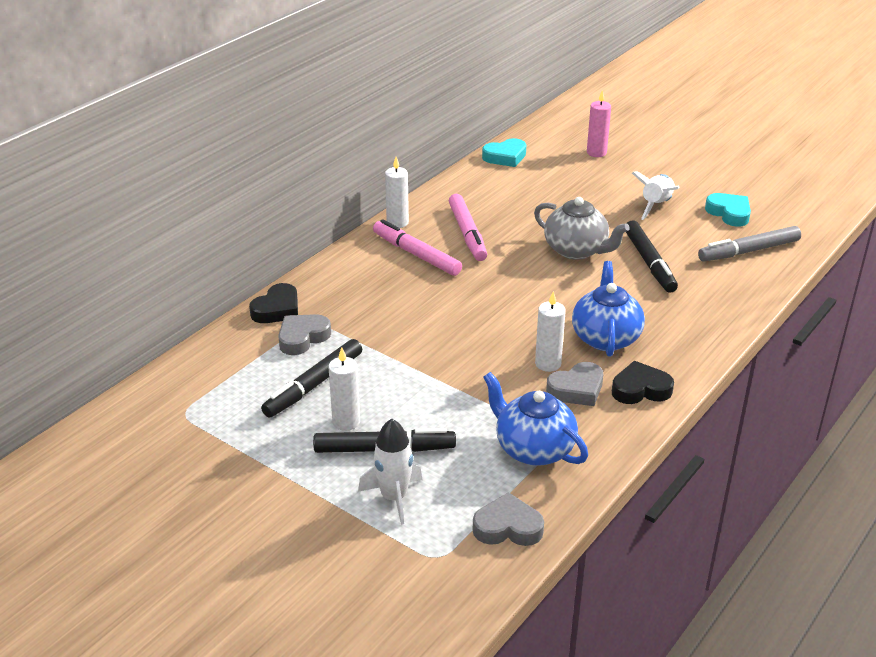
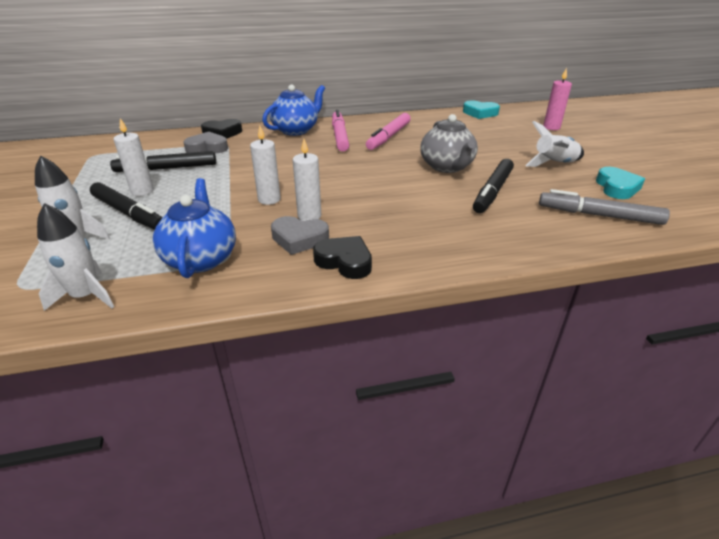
camera: 40 degrees right, 0 degrees up
white candle [385,157,409,228] -> white candle moved to [250,125,281,205]
grey heart [473,492,544,546] -> white rocket [37,203,114,311]
blue teapot [572,261,645,357] -> blue teapot moved to [262,84,325,136]

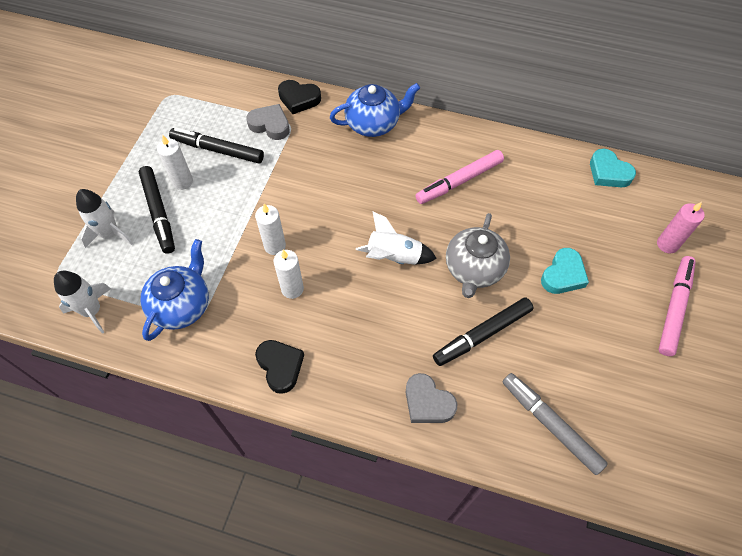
camera: 30 degrees right, 25 degrees up
grey heart [271,216,329,255] -> grey heart moved to [406,373,457,423]
pink marker [332,109,349,151] -> pink marker moved to [658,256,696,356]
white rocket [525,121,584,167] -> white rocket moved to [356,211,437,265]
turquoise heart [596,167,645,199] -> turquoise heart moved to [541,248,589,294]

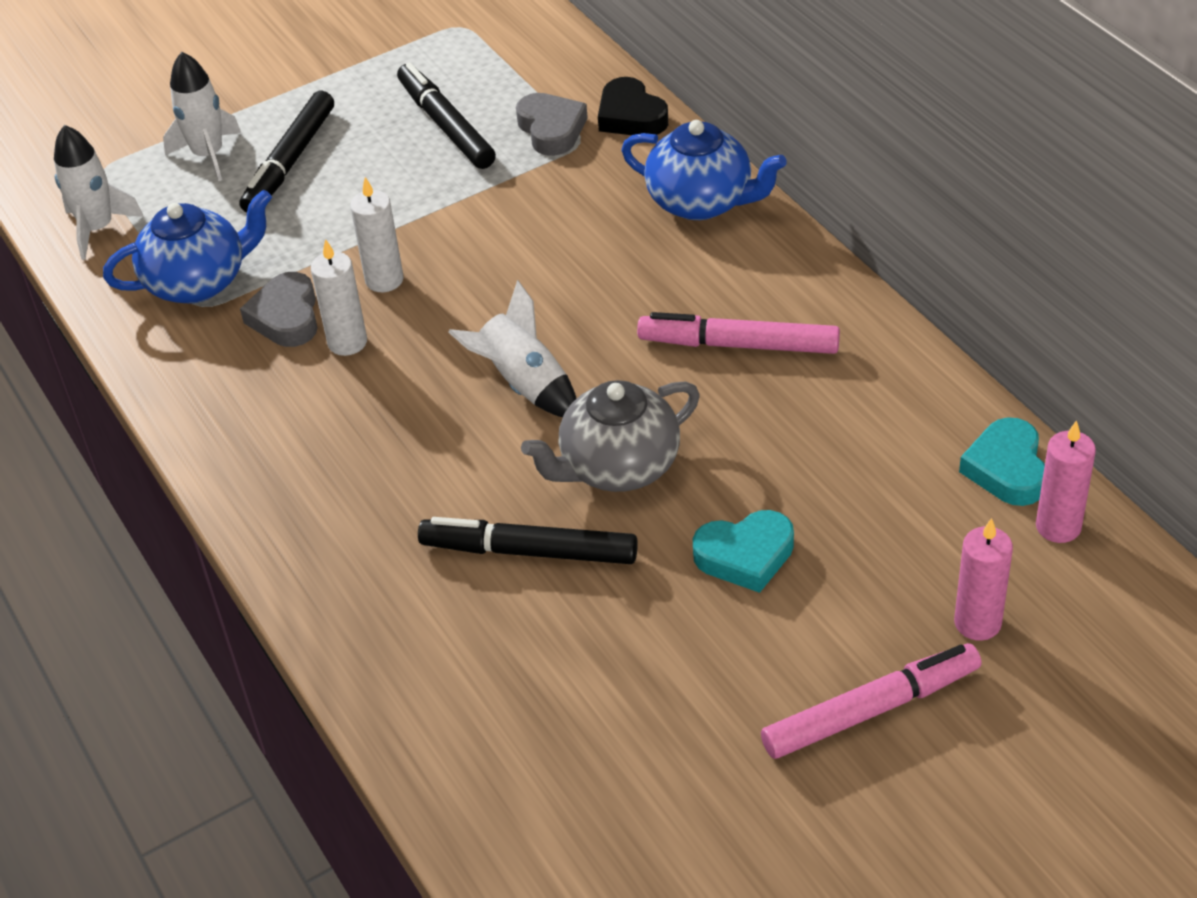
camera: 45 degrees right, 15 degrees down
white candle [157,135,193,190] -> none
black heart [255,340,304,394] -> none
grey heart [406,373,457,423] -> grey heart moved to [240,272,318,347]
grey marker [503,373,608,475] -> none
none -> pink candle [1036,420,1096,543]

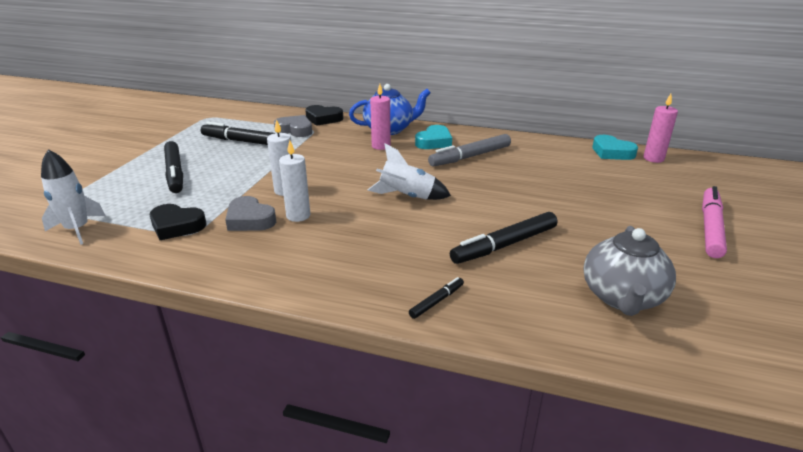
camera: 45 degrees left, 15 degrees down
blue teapot [103,189,272,304] -> black heart [150,204,206,240]
white rocket [163,52,241,181] -> none
grey teapot [521,380,700,492] -> grey teapot moved to [583,226,676,316]
pink marker [637,312,840,354] -> grey marker [428,134,511,167]
turquoise heart [693,510,794,593] -> turquoise heart moved to [415,125,452,149]
pink candle [954,518,1013,641] -> pink candle moved to [370,84,391,150]
none -> black marker [409,277,464,319]

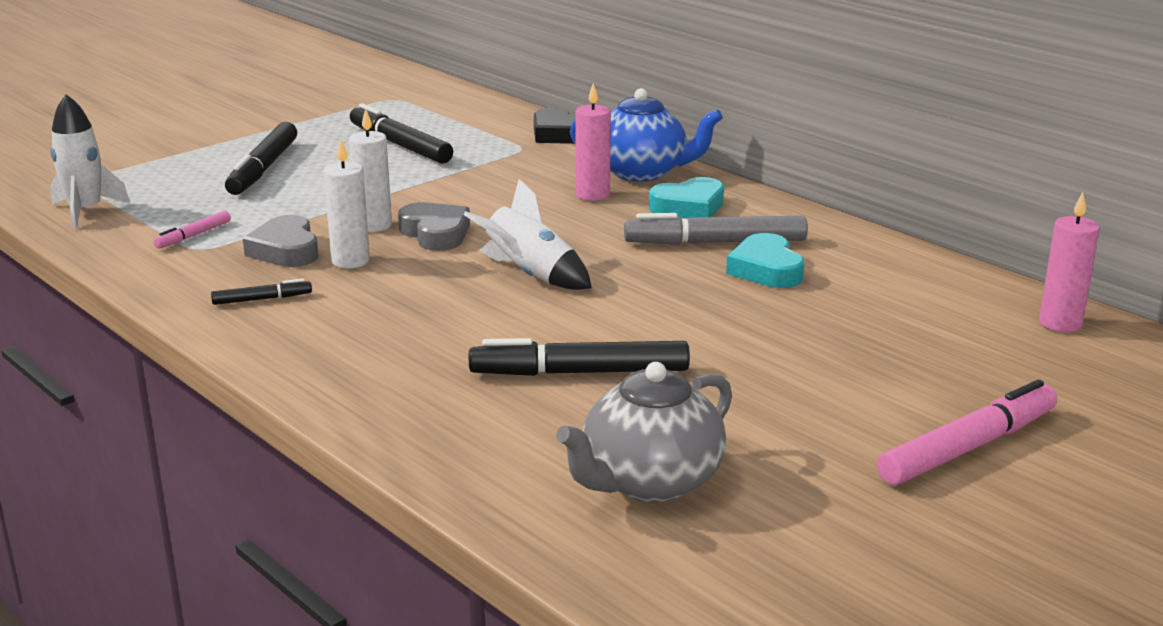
camera: 30 degrees right, 5 degrees down
black heart [150,204,206,240] -> pink marker [153,211,231,248]
grey heart [274,115,312,137] -> grey heart moved to [398,202,470,251]
black marker [409,277,464,319] -> black marker moved to [211,279,312,305]
turquoise heart [592,135,638,160] -> turquoise heart moved to [726,233,805,288]

